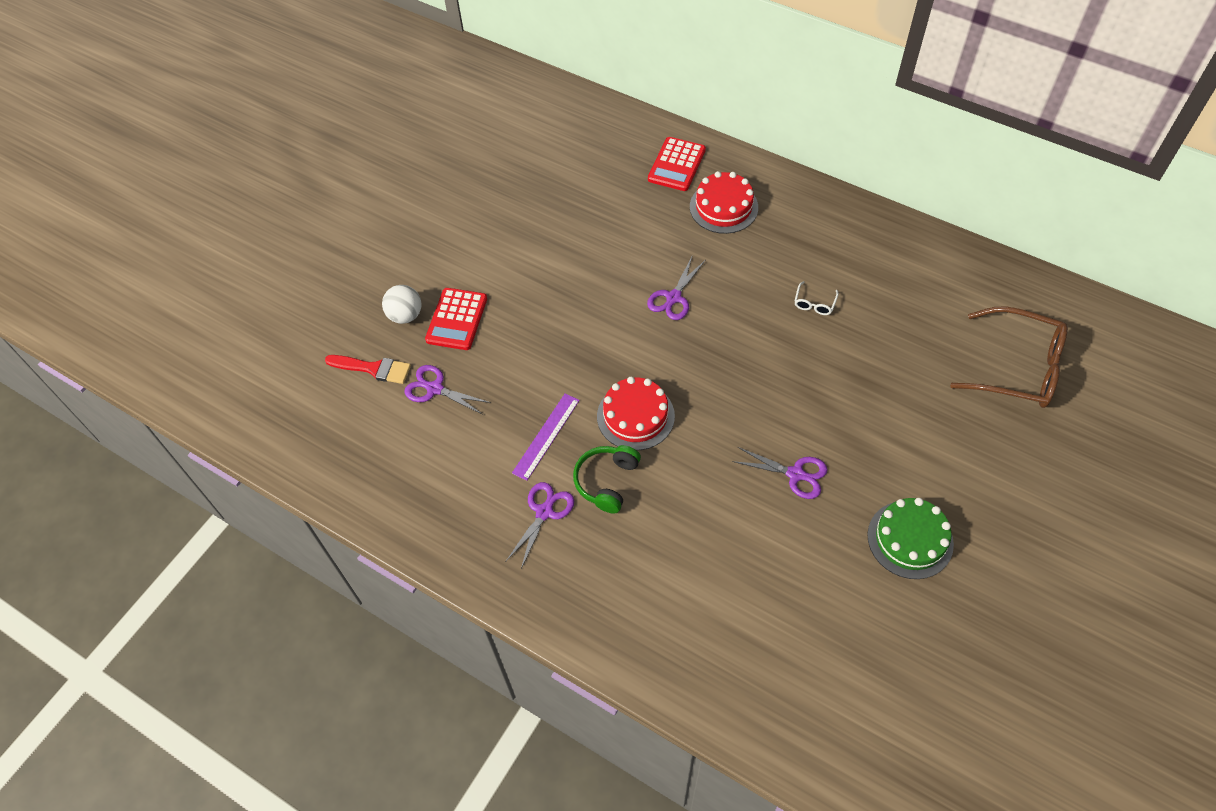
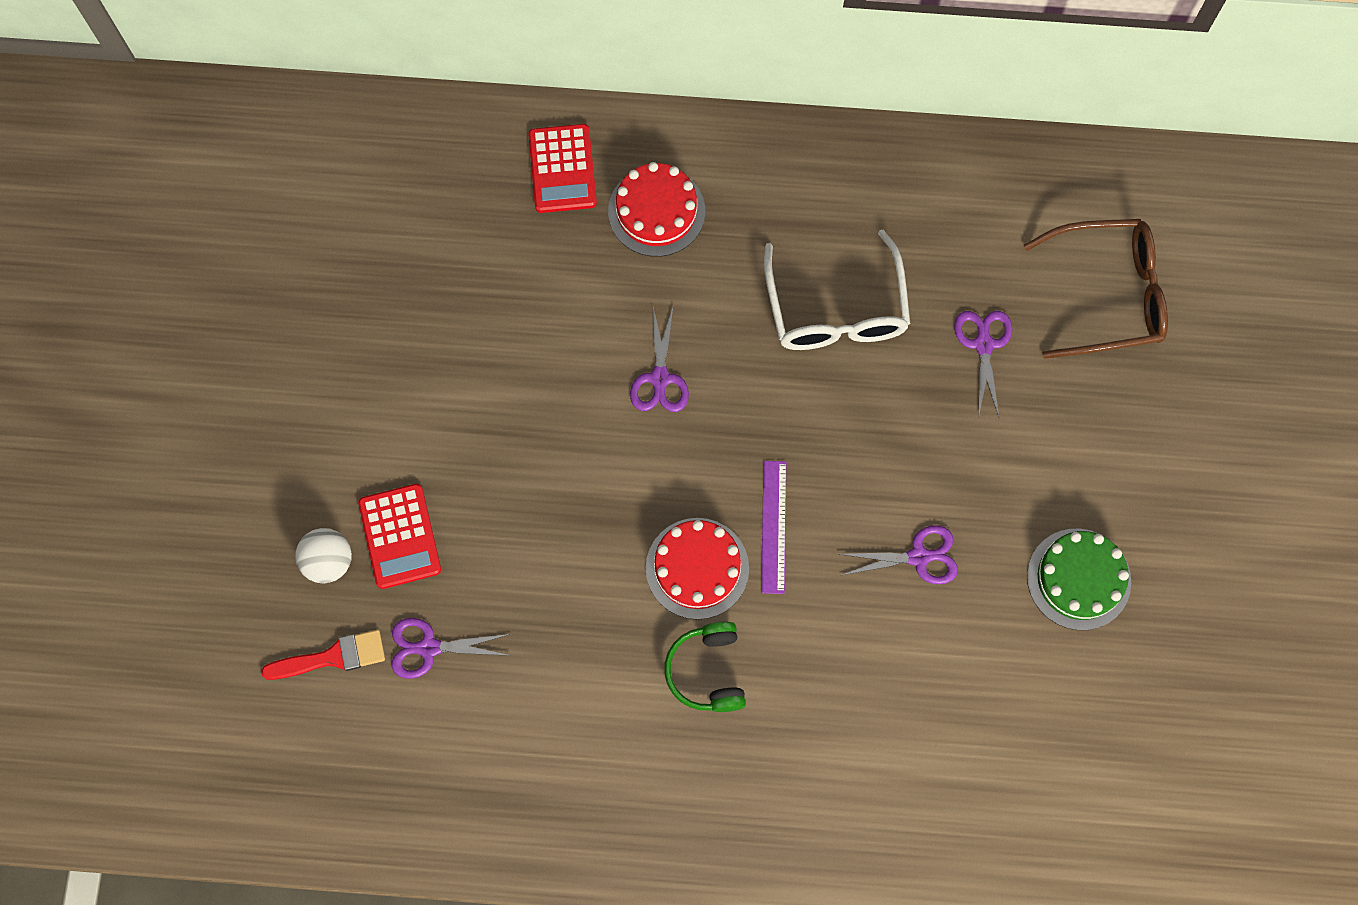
camera: 30 degrees left, 15 degrees up
purple scissors [505,482,574,569] -> purple scissors moved to [954,311,1013,418]
purple ruler [512,394,580,481] -> purple ruler moved to [761,461,786,594]
white glasses [795,281,839,315] -> white glasses [764,230,911,350], size x2.50

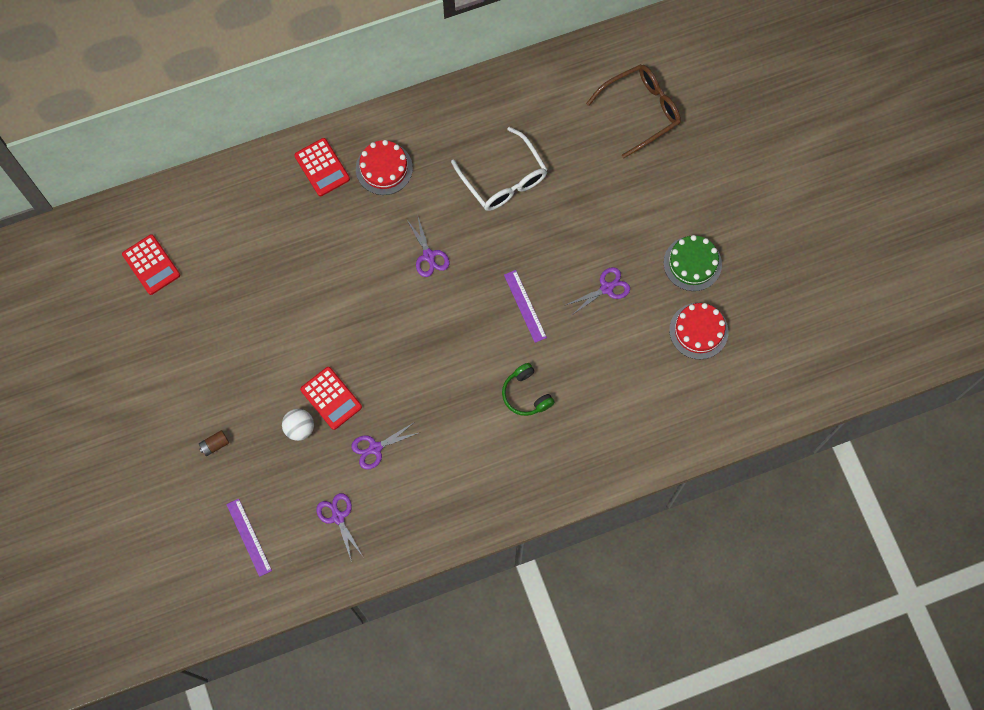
camera: 25 degrees left, 0 degrees up
red brush [261,630,385,680] -> none
red cake [646,518,749,620] -> red cake moved to [669,303,728,359]
purple scissors [954,311,1013,418] -> purple scissors moved to [316,493,362,562]
none -> red calculator [122,234,180,295]
none -> brown battery [199,430,229,456]
none -> purple ruler [226,499,272,577]

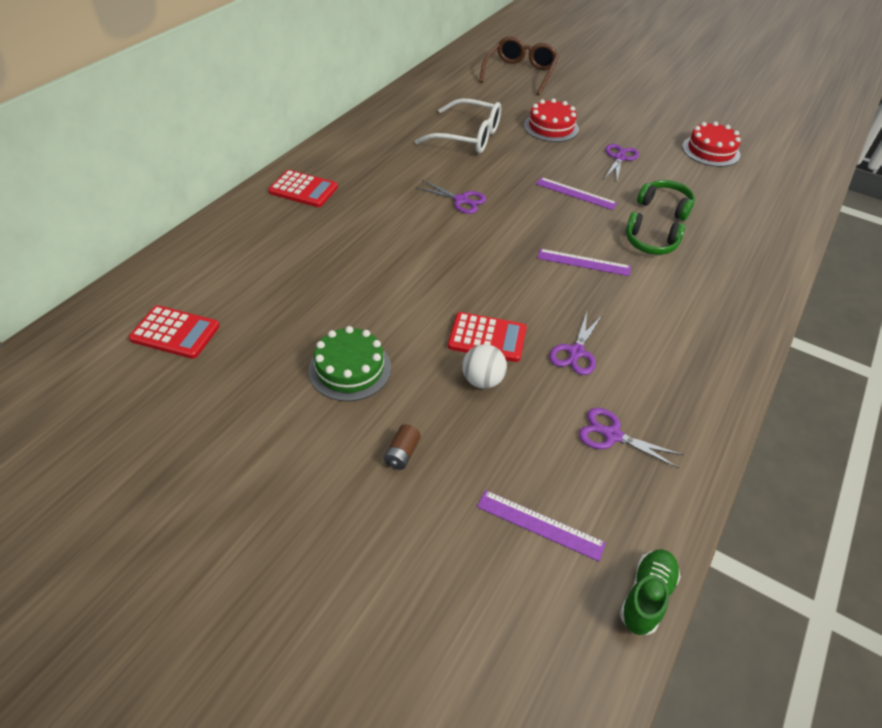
camera: 40 degrees left, 25 degrees down
red cake [356,140,413,195] -> red cake moved to [524,98,579,142]
green cake [664,235,722,291] -> green cake moved to [309,326,391,401]
none -> purple ruler [538,249,631,276]
none -> green shoe [620,549,681,635]
none -> green headphones [637,180,695,221]

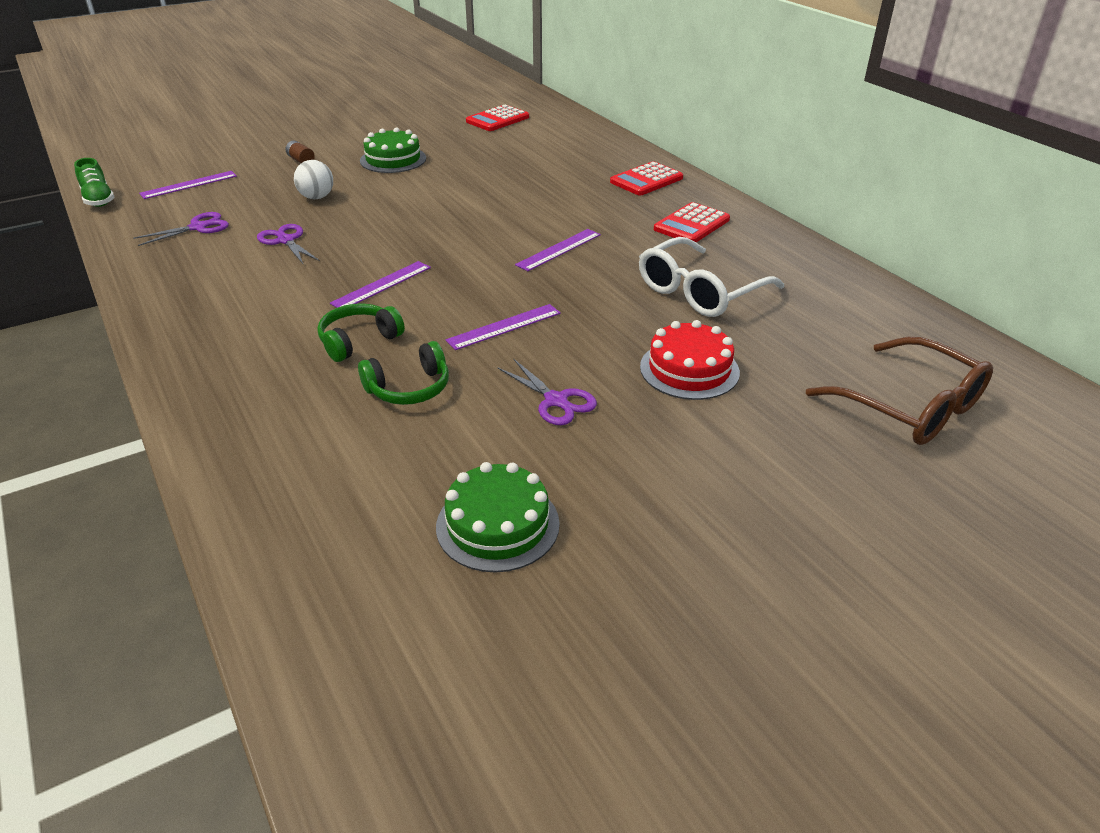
camera: 120 degrees right, 10 degrees down
purple scissors [415,180,486,214] -> purple ruler [515,229,601,271]
red calculator [448,312,527,362] -> red calculator moved to [654,202,730,242]
red cake [682,121,741,167] -> green cake [436,462,560,572]

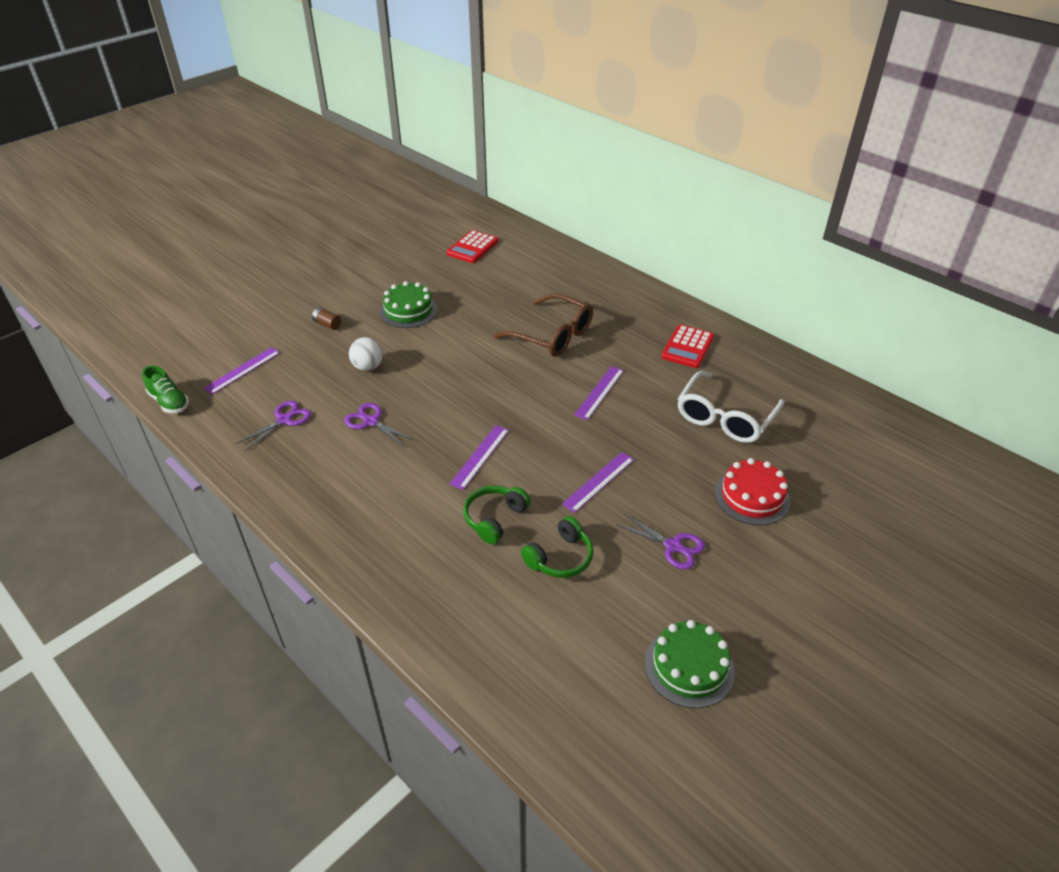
camera: 15 degrees left, 5 degrees up
red calculator [610,161,683,195] -> none
brown glasses [806,337,993,445] -> brown glasses moved to [494,294,593,357]

